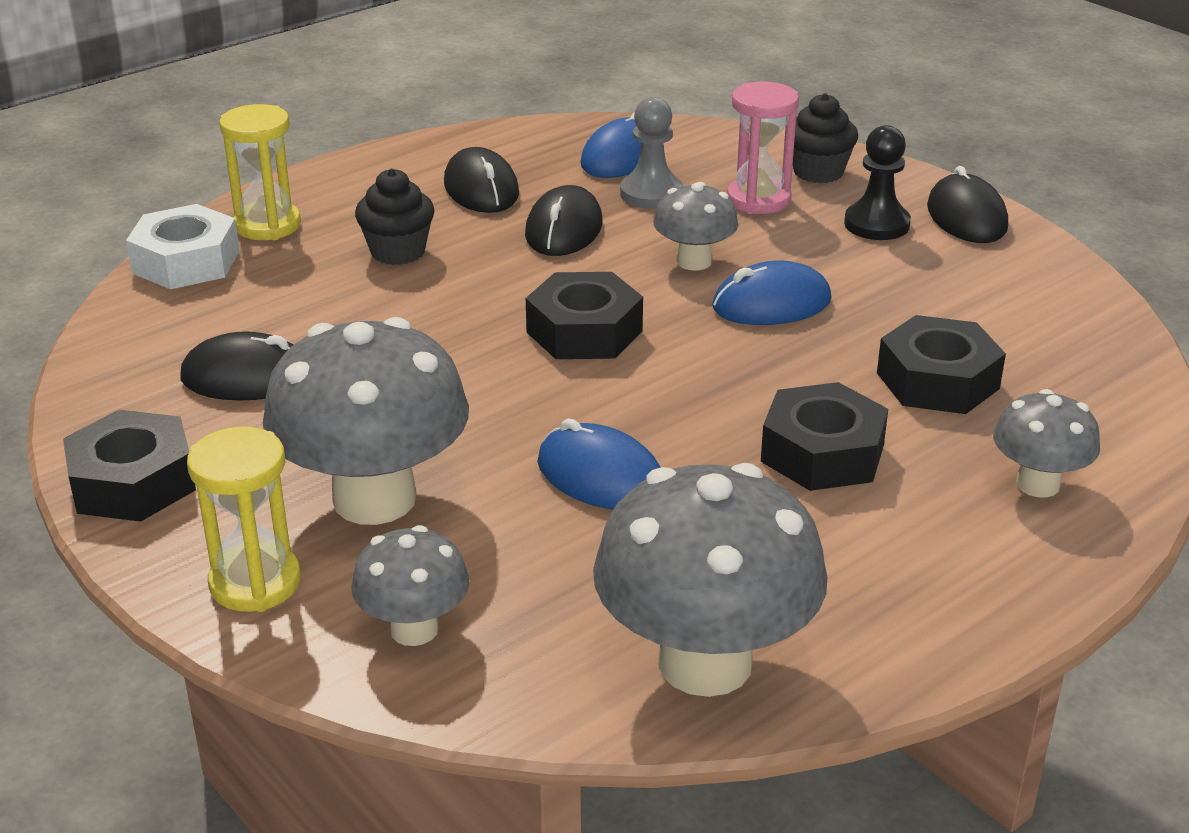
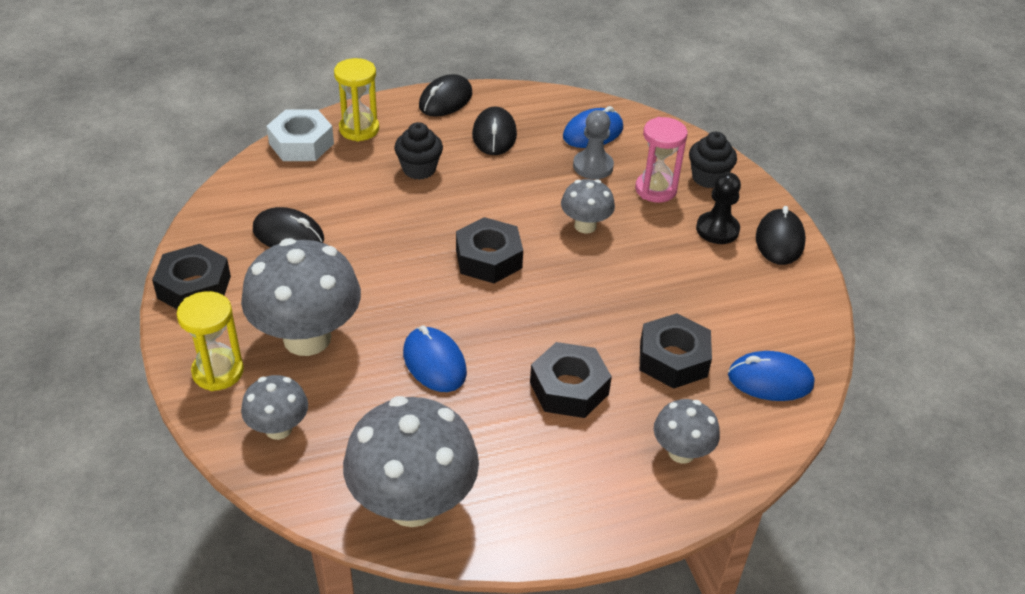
camera: 20 degrees right, 10 degrees up
black mouse [525,185,603,256] -> black mouse moved to [419,74,472,117]
blue mouse [712,260,832,325] -> blue mouse moved to [728,351,814,401]

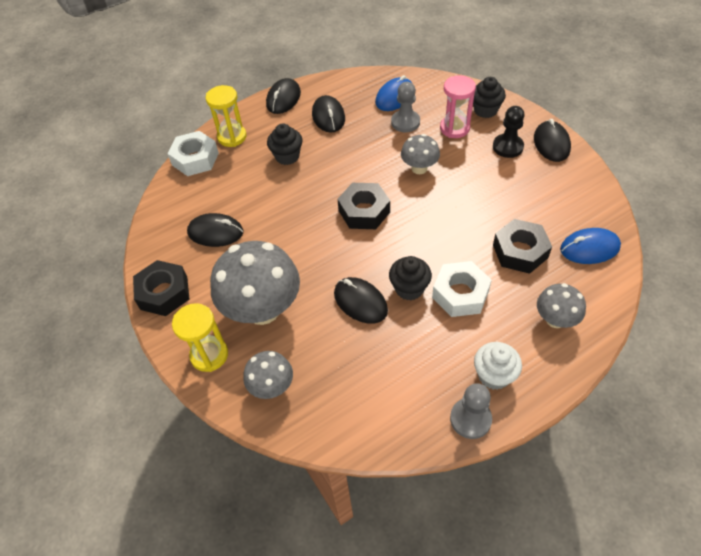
camera: 10 degrees left, 10 degrees up
grey mushroom [343,396,479,527] -> none
blue mouse [403,325,467,392] -> black mouse [334,277,388,324]
black nut [530,342,612,418] -> white nut [432,261,492,317]
none -> black cupcake [389,256,432,300]
none -> grey pawn [450,383,492,439]
none -> white cupcake [474,342,522,390]

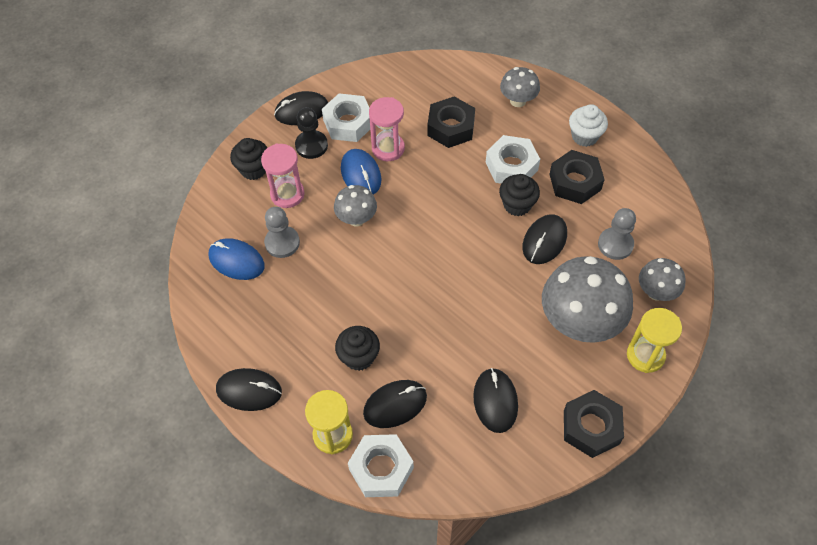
camera: 105 degrees left, 5 degrees up
black mouse [312,95,345,133] -> black mouse moved to [363,380,427,428]
black nut [337,183,390,229] -> black nut moved to [550,150,605,204]
grey pawn [450,383,492,439] -> grey pawn moved to [598,208,636,260]
blue mouse [560,228,621,264] -> blue mouse moved to [341,149,382,194]
none -> white nut [322,93,370,142]
none -> pink hourglass [369,97,405,161]

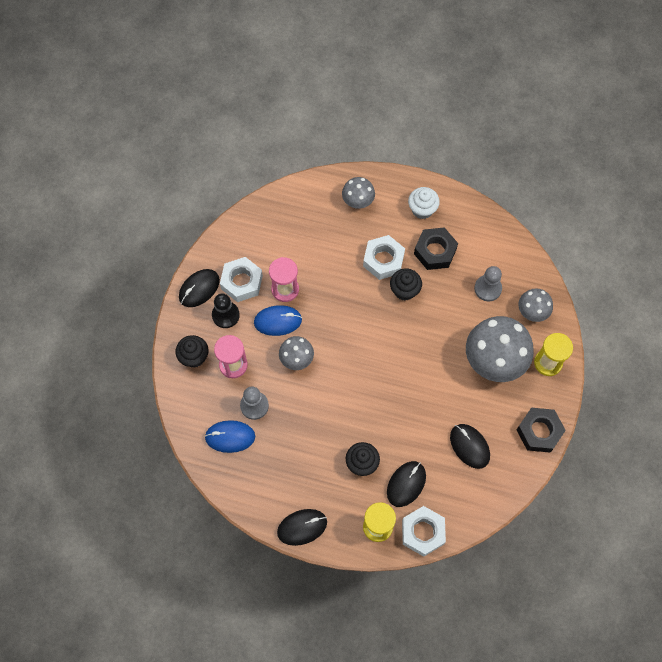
camera: 30 degrees left, 10 degrees up
blue mouse [341,149,382,194] -> blue mouse turned 45 degrees counterclockwise [254,305,302,336]
black nut [427,96,475,148] -> none
black mouse [522,214,567,264] -> none

